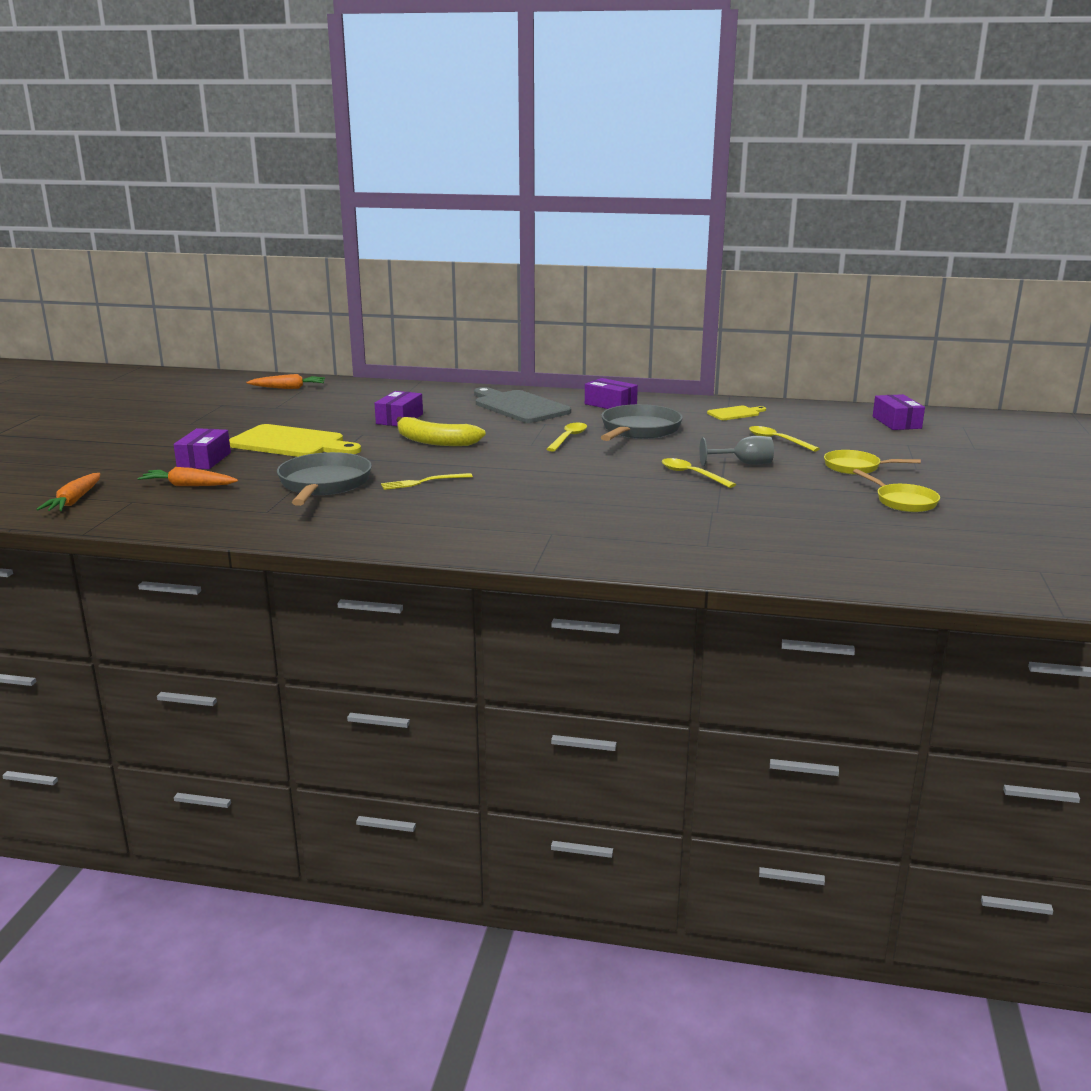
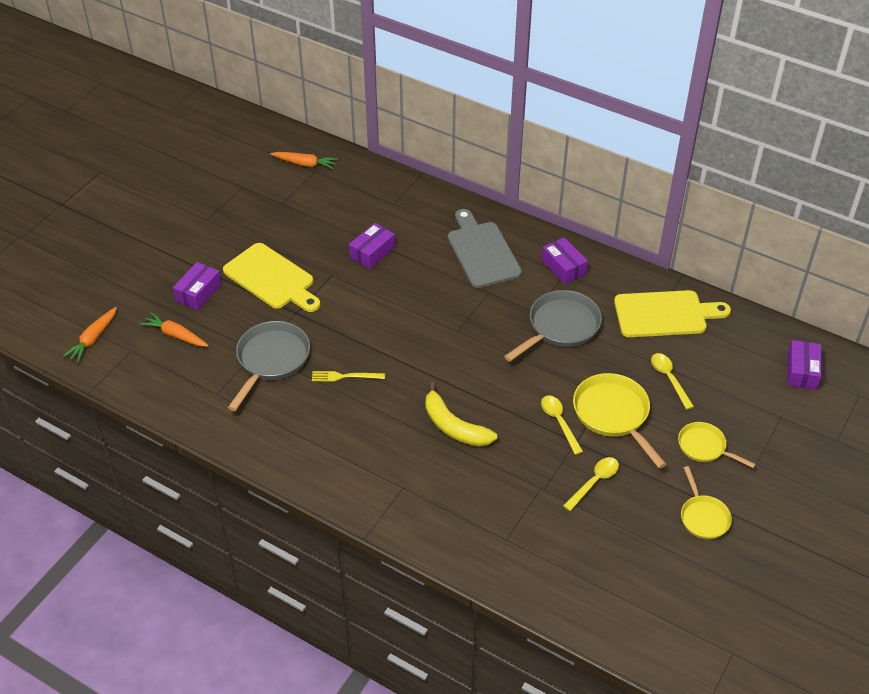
camera: 20 degrees right, 25 degrees up
yellow banana [396,417,486,446] -> yellow banana moved to [426,382,497,447]
yellow spoon [546,423,587,452] -> yellow spoon moved to [563,457,619,511]
grey goblet [699,436,774,466] -> yellow pan [573,373,666,468]
yellow cutting board [707,406,766,420] -> yellow cutting board [614,290,731,337], size x2.01

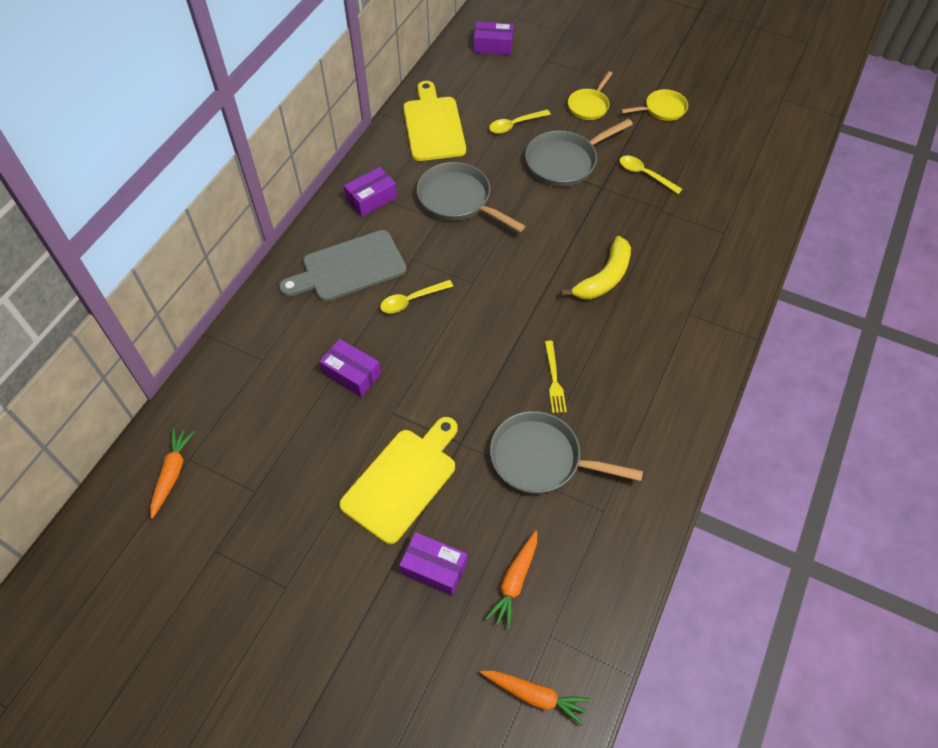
camera: 95 degrees left, 10 degrees up
yellow spoon [541,395,583,455] -> yellow spoon moved to [380,280,453,313]
yellow pan [573,373,666,468] -> grey pan [525,119,633,187]

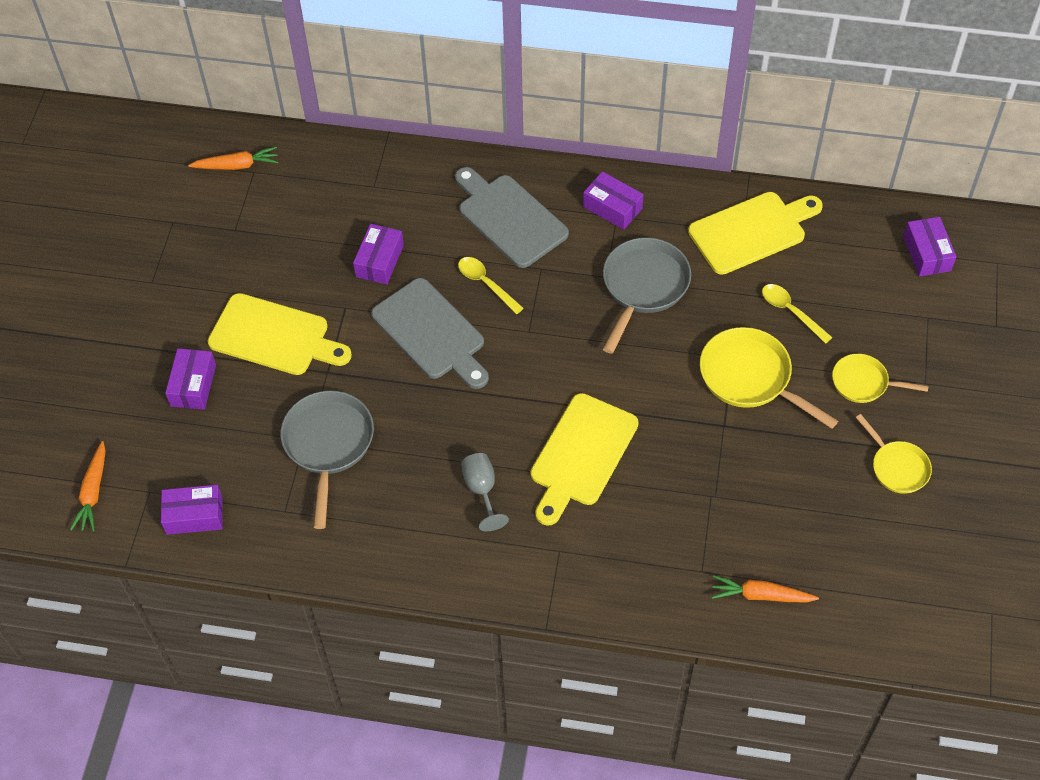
camera: 75 degrees right, 0 degrees up
orange carrot [485,530,537,629] -> orange carrot moved to [712,575,819,603]
grey pan [525,119,633,187] -> yellow pan [700,327,838,429]
yellow fork [545,341,567,413] -> none
yellow banana [560,236,631,299] -> yellow cutting board [531,393,639,526]
yellow spoon [620,155,682,194] -> none
none -> purple box [161,485,223,535]
none -> grey cutting board [371,278,489,389]
none -> grey goblet [461,453,509,531]

